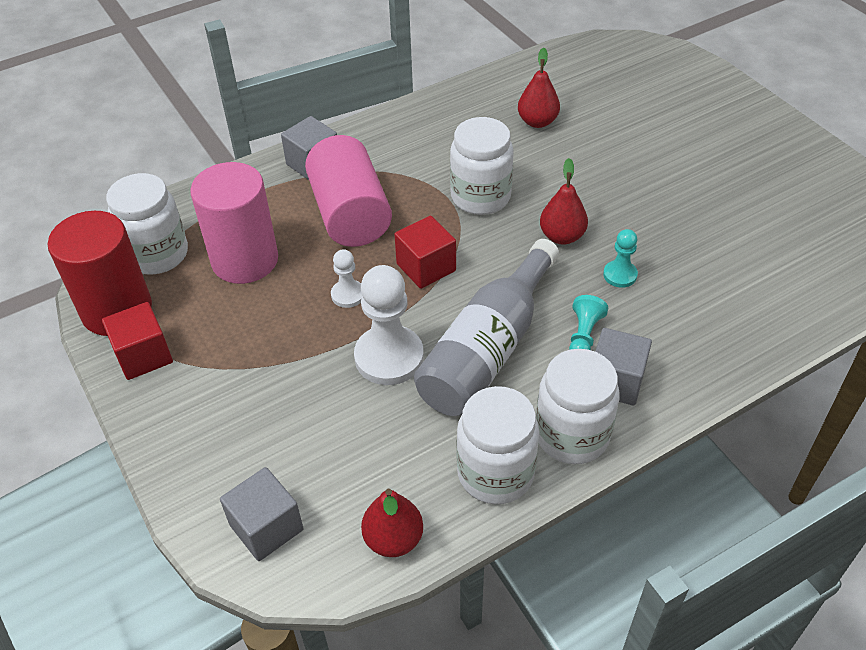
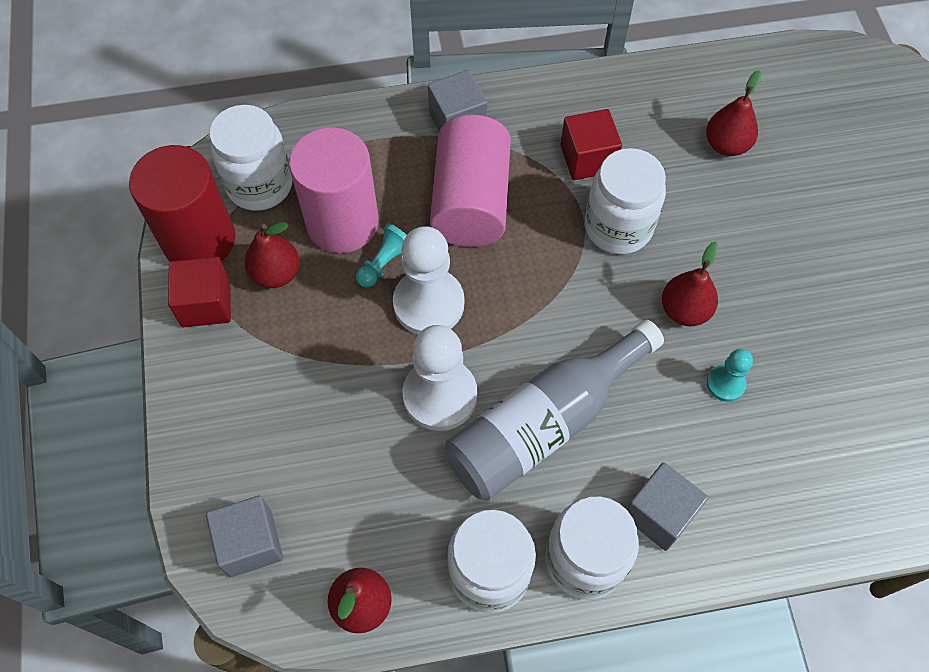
camera: 20 degrees right, 15 degrees up
white pawn [331,249,362,308] -> white pawn [393,226,464,334], size x1.93
red cube [394,216,456,289] -> red cube moved to [560,109,622,180]
turquoise pawn [569,295,608,350] -> turquoise pawn moved to [356,224,407,287]
none -> red pear [245,222,300,288]

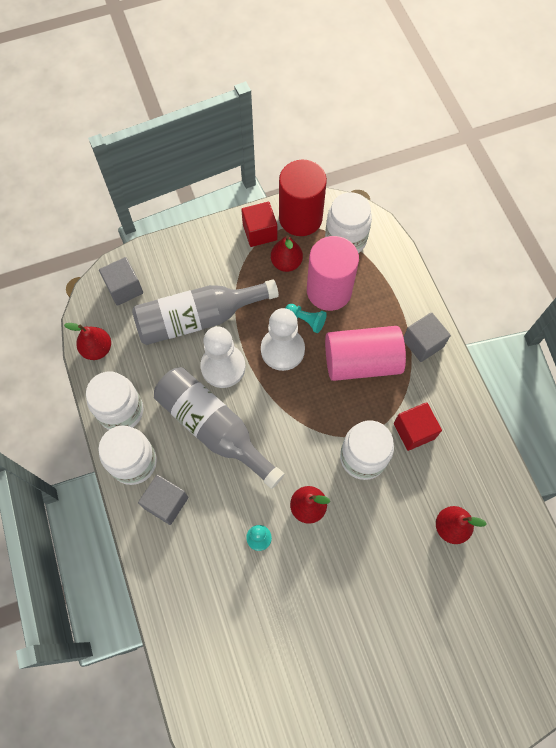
camera: 80 degrees right, 5 degrees up
none -> grey bottle [132,279,279,345]

